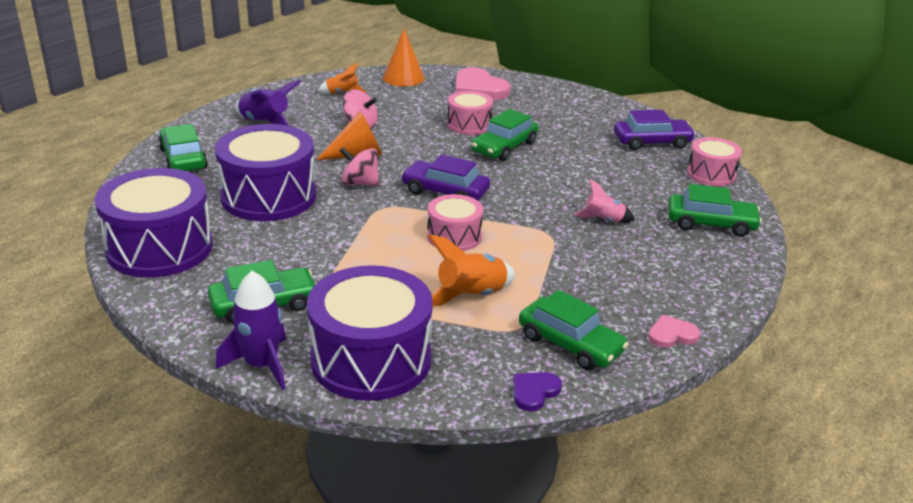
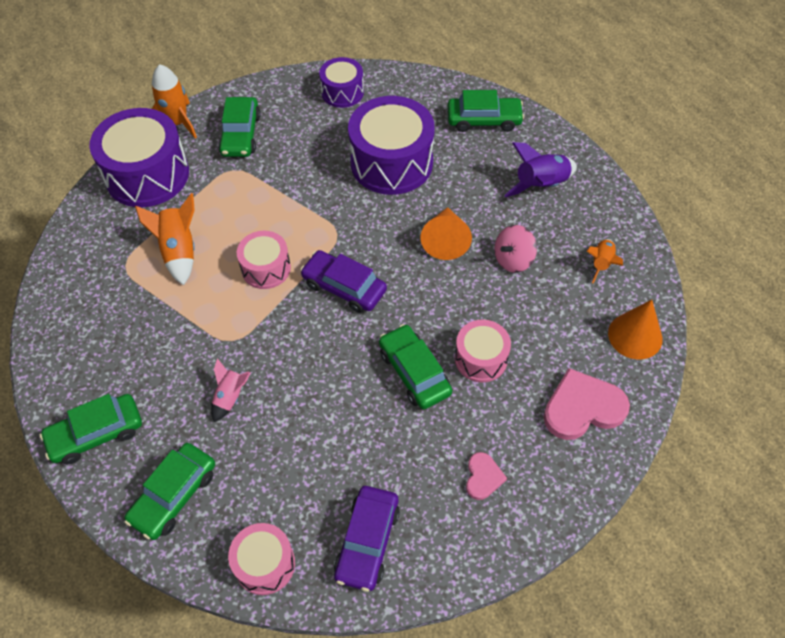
camera: 115 degrees right, 25 degrees up
purple drum [95,168,213,278] -> purple drum [319,57,364,108], size x0.55
purple rocket [216,271,286,390] -> orange rocket [152,64,197,138]
pink spinning top [339,147,379,186] -> none
purple car [401,154,490,200] -> purple car turned 105 degrees counterclockwise [300,250,387,313]
purple heart [513,372,562,412] -> none
green car [519,290,629,370] -> green car moved to [40,394,142,464]
pink heart [648,315,700,348] -> pink heart moved to [466,452,507,500]

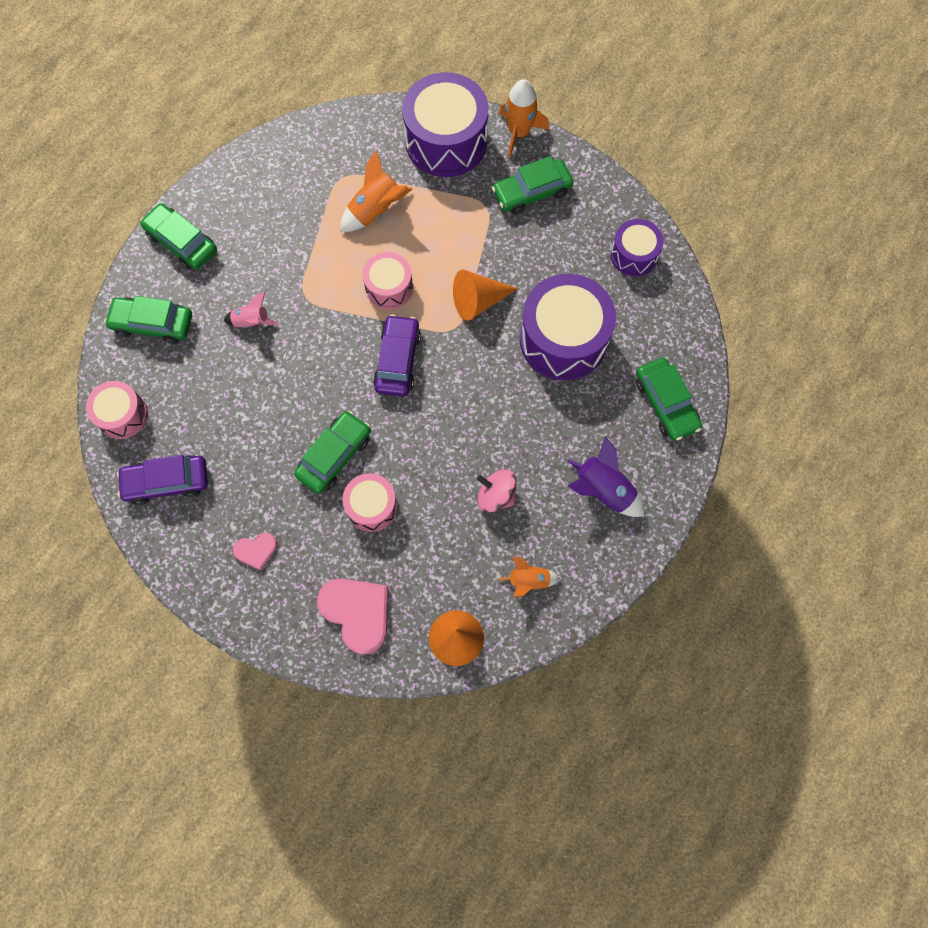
camera: 65 degrees right, 15 degrees up
orange cone [420,207,472,260] -> orange cone moved to [453,270,518,321]

